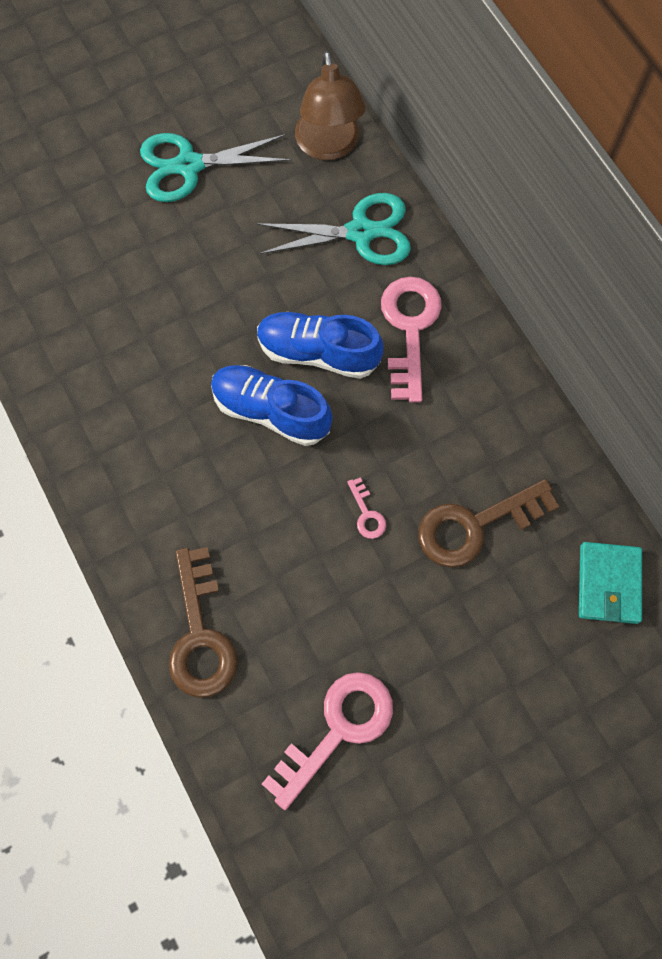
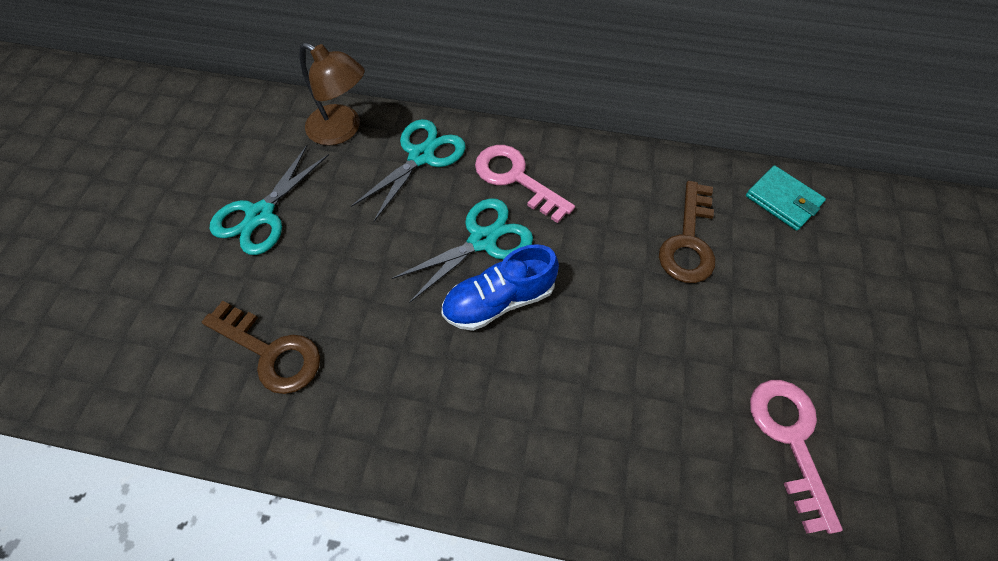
camera: 50 degrees left, 10 degrees down
brown key [169,547,238,698] -> brown key moved to [202,301,320,394]
blue shoe [257,312,384,379] -> turquoise scissors [392,198,533,303]
pink key [347,477,386,539] -> none

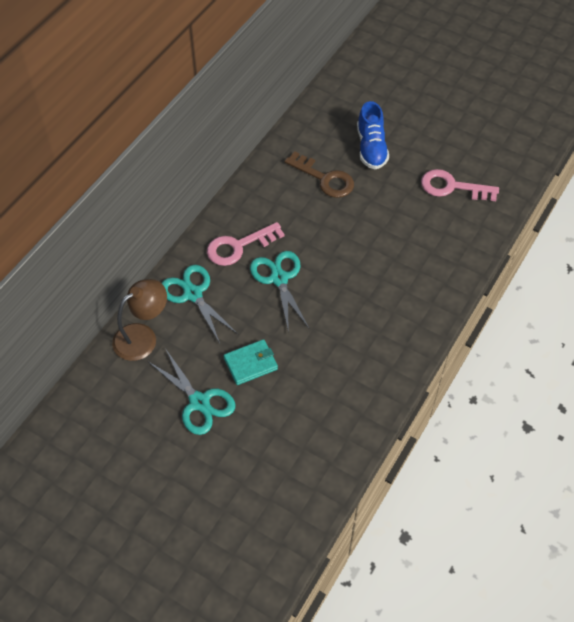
camera: 70 degrees left, 5 degrees down
brown key [202,301,320,394] -> none
blue shoe [442,244,559,331] -> blue shoe moved to [357,101,389,169]
turquoise wallet [746,166,826,231] -> turquoise wallet moved to [224,339,278,385]

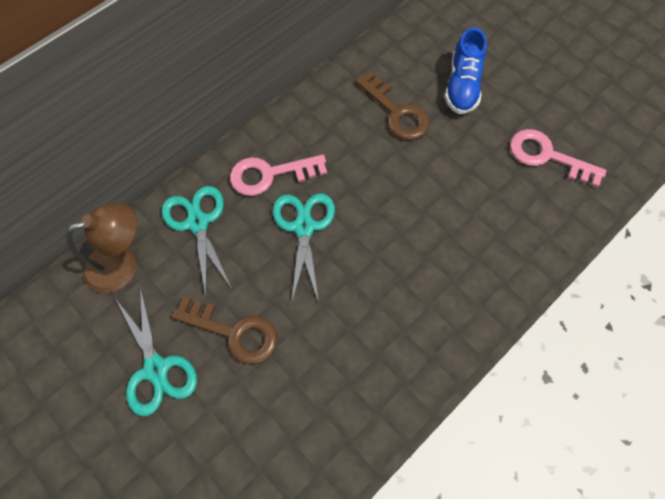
camera: 15 degrees right, 10 degrees up
turquoise wallet [224,339,278,385] -> brown key [172,297,277,364]

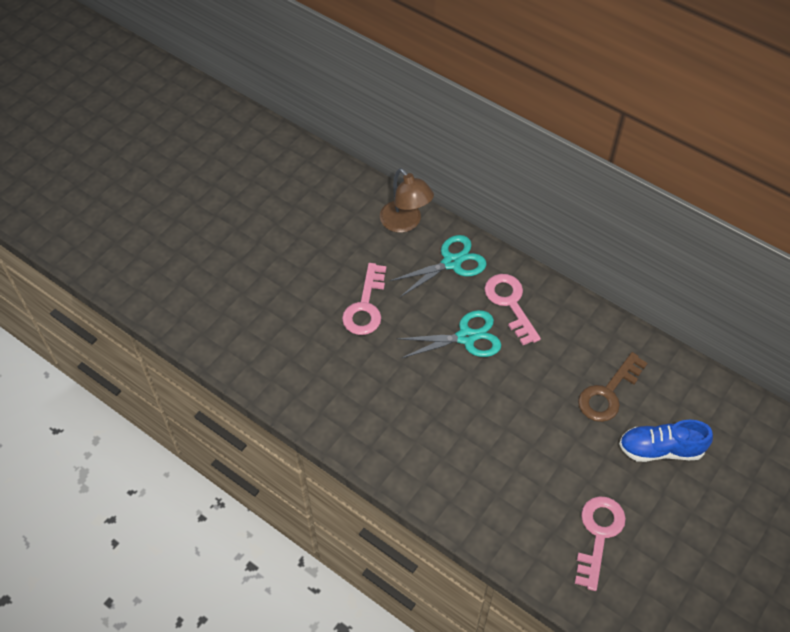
camera: 80 degrees right, 10 degrees down
turquoise scissors [115,286,197,416] -> none
brown key [172,297,277,364] -> pink key [342,263,386,335]

